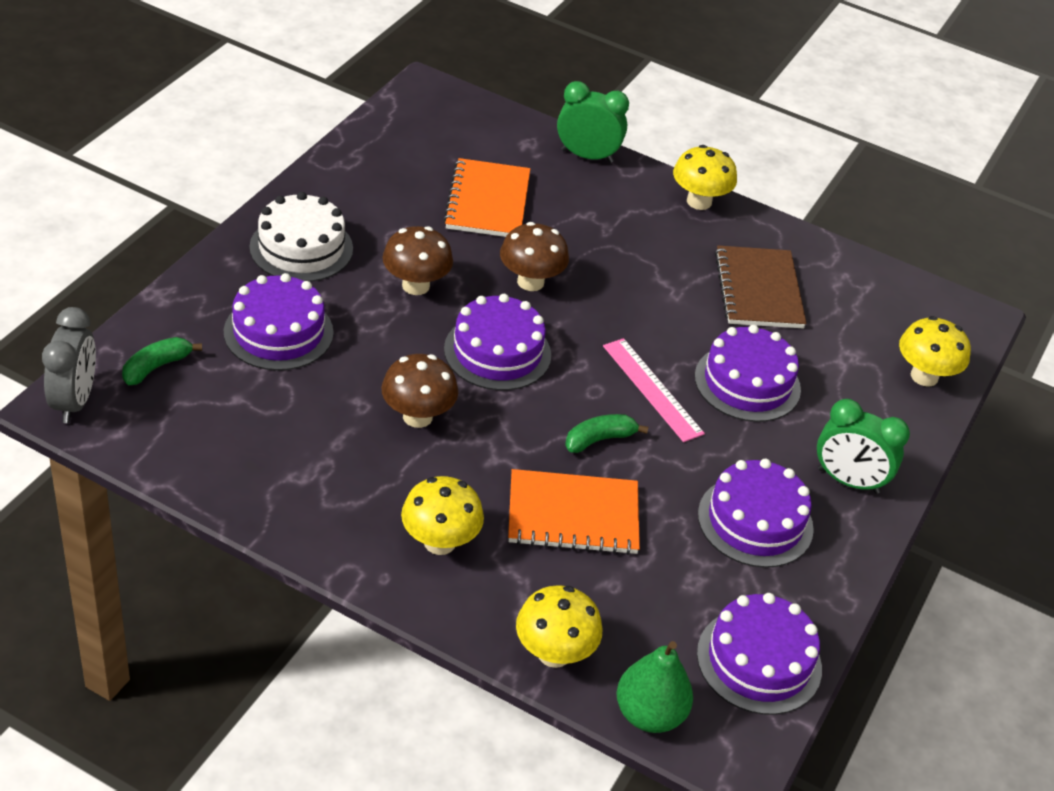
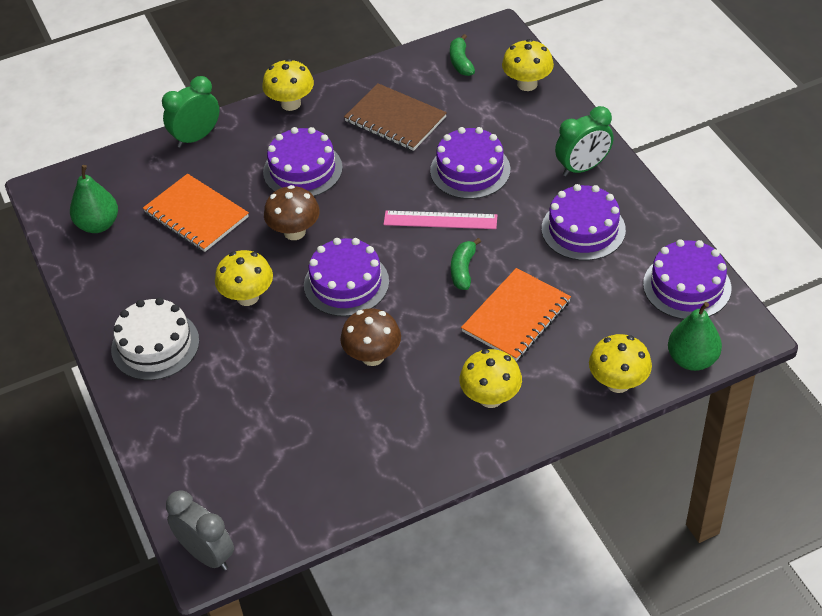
camera: 45 degrees left, 5 degrees up
green banana [122,337,202,385] -> green banana moved to [450,34,475,76]
purple cake [224,273,334,371] -> purple cake moved to [263,127,343,196]
brown mushroom [383,226,453,295] -> yellow mushroom [215,250,273,306]
none -> green pear [70,165,118,233]

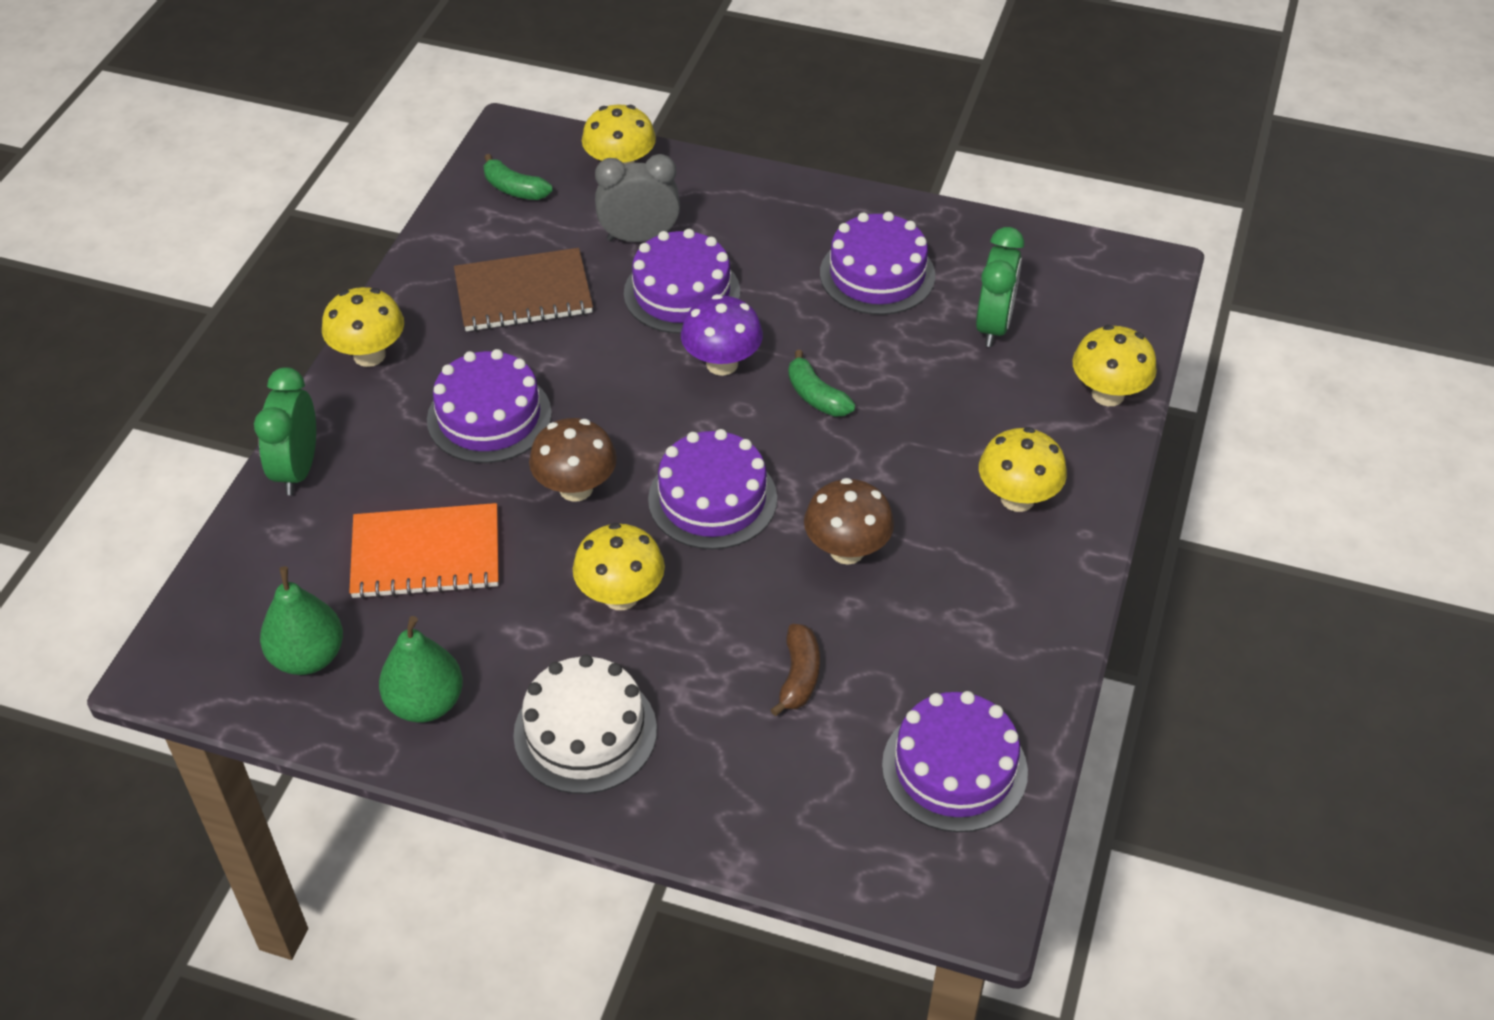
camera: 50 degrees left, 0 degrees up
grey clock [166,490,234,571] -> grey clock moved to [595,154,680,242]
pink ruler [384,211,497,229] -> purple mushroom [681,294,763,376]
orange notebook [461,268,571,361] -> none
green clock [555,106,613,176] -> green clock moved to [976,227,1024,347]
purple cake [643,239,732,319] -> purple cake moved to [882,691,1028,832]
green pear [668,302,722,371] -> green pear moved to [379,616,463,722]
none -> brown banana [770,624,820,716]

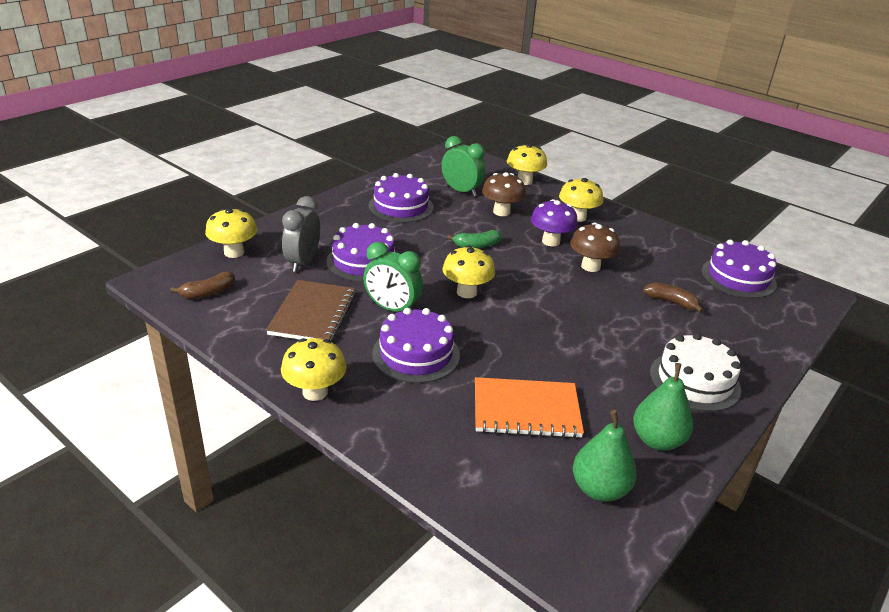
camera: 70 degrees left, 15 degrees down
green clock [254,367,316,495] -> green clock moved to [363,242,423,312]
orange notebook [349,503,499,599] -> orange notebook turned 75 degrees clockwise [475,377,584,438]
green banana [483,154,552,200] -> brown banana [170,272,235,299]
brown mushroom [529,418,617,502] -> brown mushroom moved to [482,172,526,216]
yellow mushroom [573,523,665,610] -> yellow mushroom moved to [443,245,495,298]
purple cake [648,429,777,549] -> none
purple mushroom [681,294,763,376] -> purple mushroom moved to [531,199,578,246]

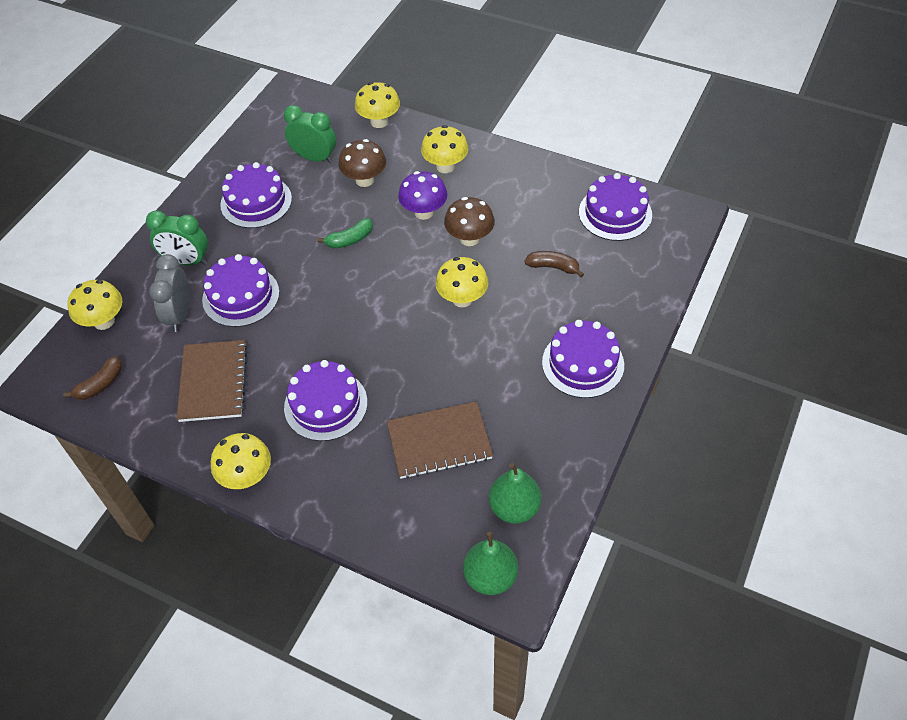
camera: 10 degrees left, 20 degrees up
green clock [363,242,423,312] -> green clock moved to [146,210,208,265]
yellow mushroom [443,245,495,298] -> yellow mushroom moved to [435,257,488,307]
orange notebook [475,377,584,438] -> brown notebook [387,401,493,479]
green pear [633,363,693,451] -> green pear moved to [463,532,518,595]
white cake [650,333,741,412] -> purple cake [542,320,624,398]

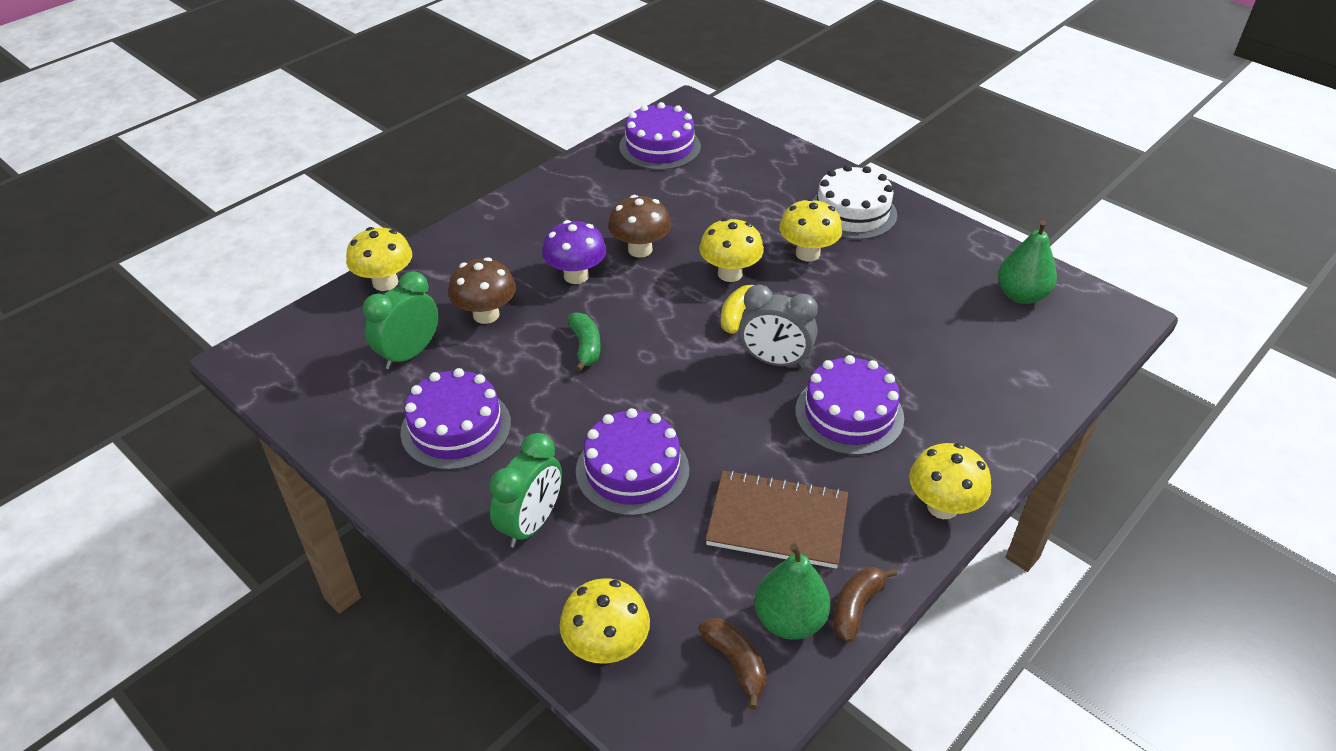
camera: 75 degrees left, 10 degrees down
grey clock [149,254,190,332] -> grey clock moved to [739,285,818,368]
brown notebook [387,401,493,479] -> none
yellow mushroom [421,125,468,173] -> yellow mushroom moved to [779,198,842,262]
green pear [463,532,518,595] -> green pear moved to [754,543,831,640]
brown banana [524,251,584,277] -> brown banana moved to [833,567,897,642]
purple cake [542,320,624,398] -> white cake [813,165,897,240]
none -> yellow banana [721,285,767,334]

